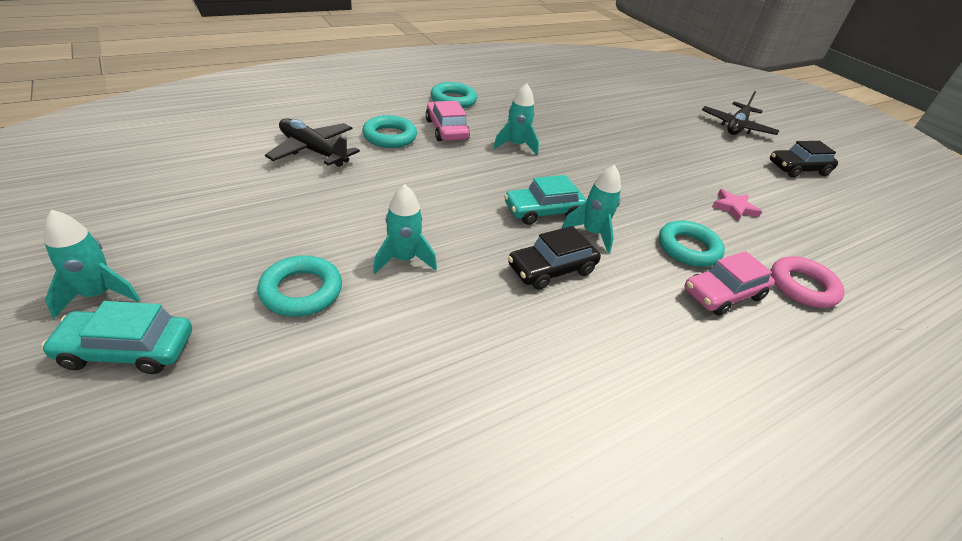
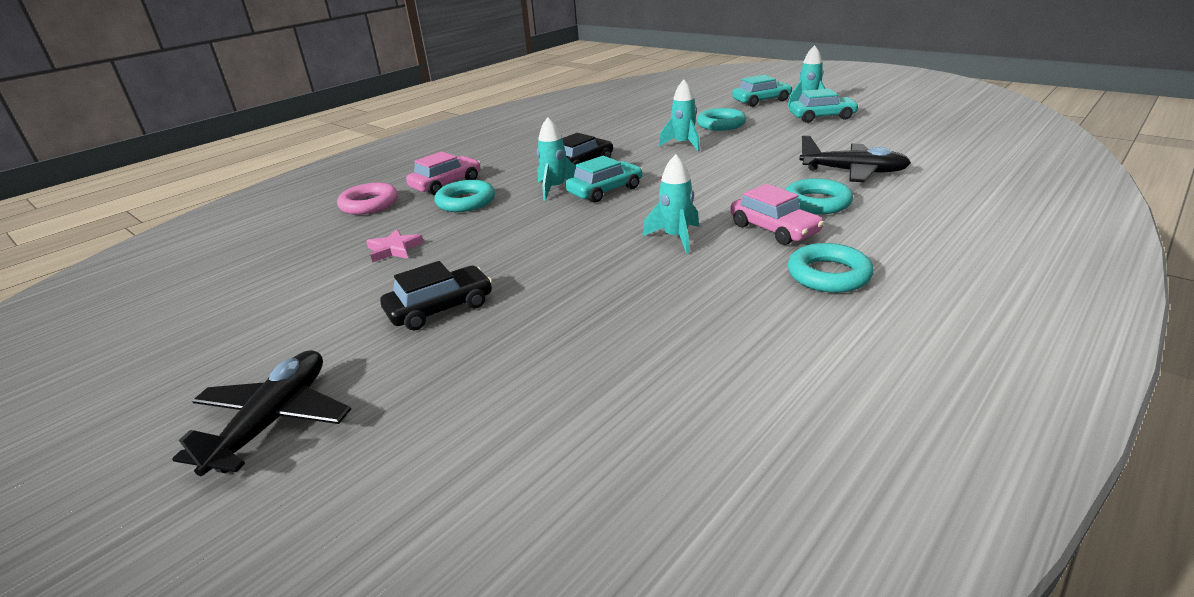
camera: 170 degrees right, 10 degrees down
black car [770,141,838,178] -> black car moved to [380,261,492,330]
none -> turquoise car [789,89,859,123]

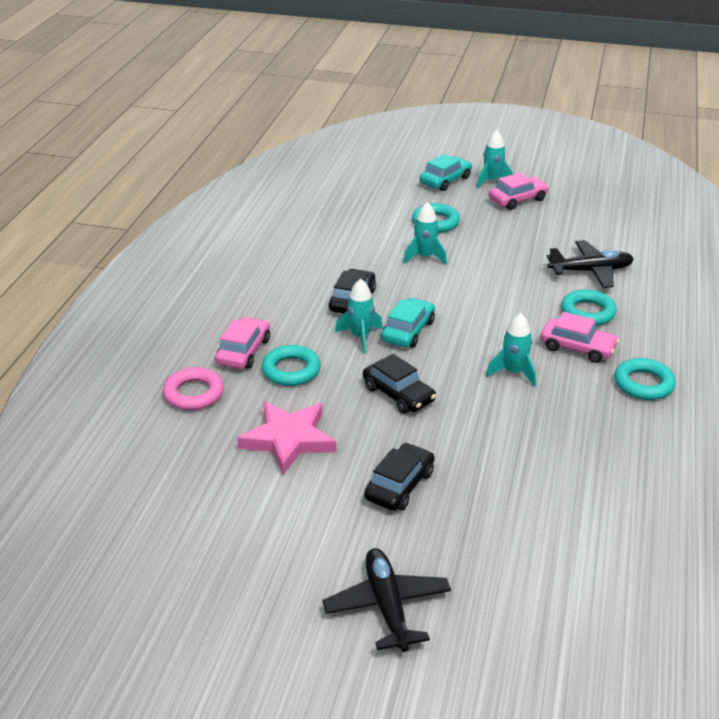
camera: 30 degrees left, 5 degrees up
pink star [366,229,424,263] -> pink star [237,401,337,475], size x1.87
turquoise car [789,89,859,123] -> pink car [489,173,549,210]
none -> black car [363,354,436,414]

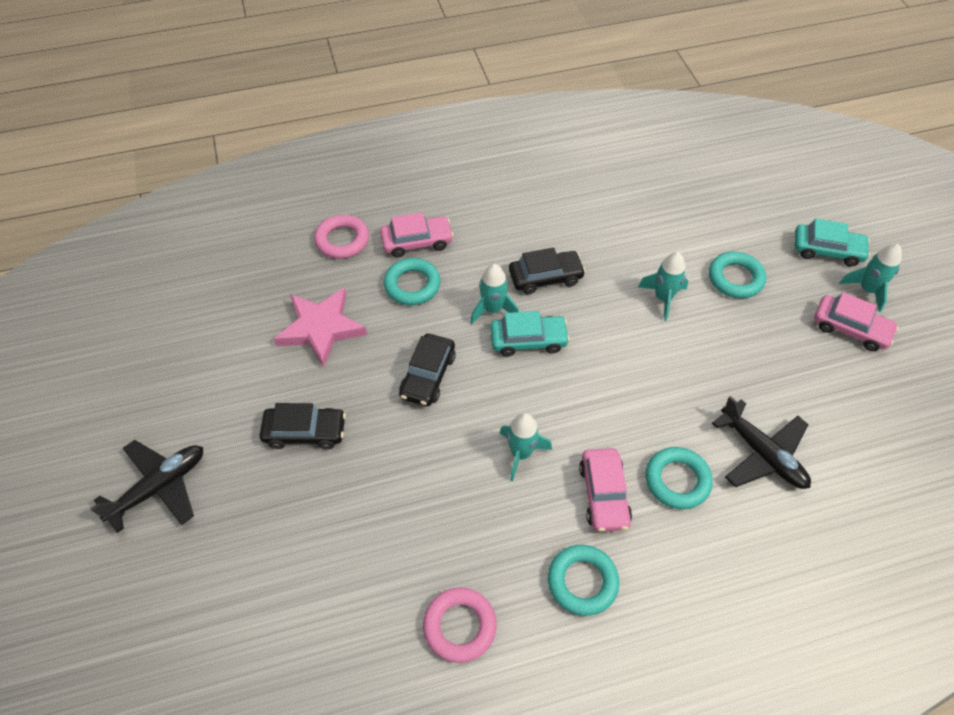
camera: 60 degrees right, 20 degrees up
none -> pink ring [423,587,497,663]

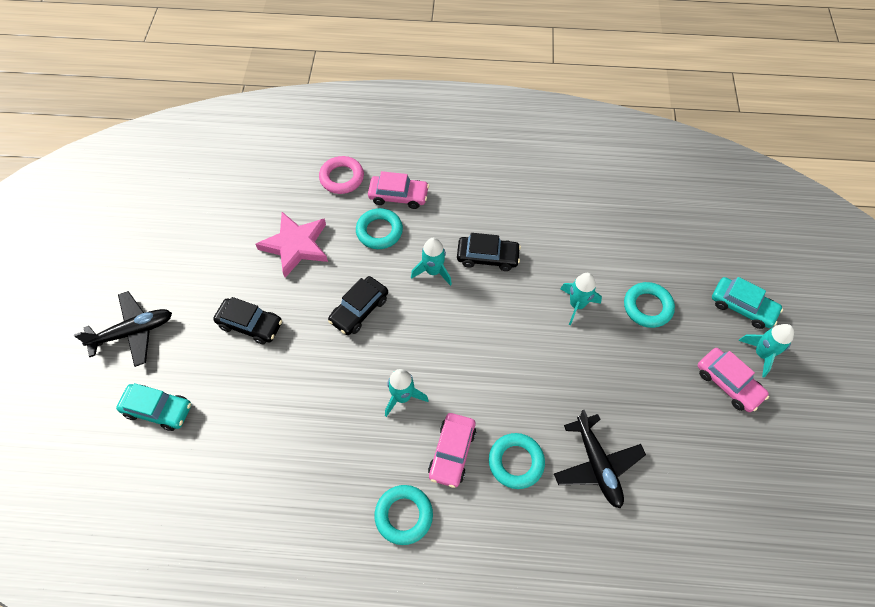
camera: 20 degrees right, 5 degrees up
pink ring [423,587,497,663] -> none
turquoise car [490,311,570,356] -> turquoise car moved to [116,383,191,431]

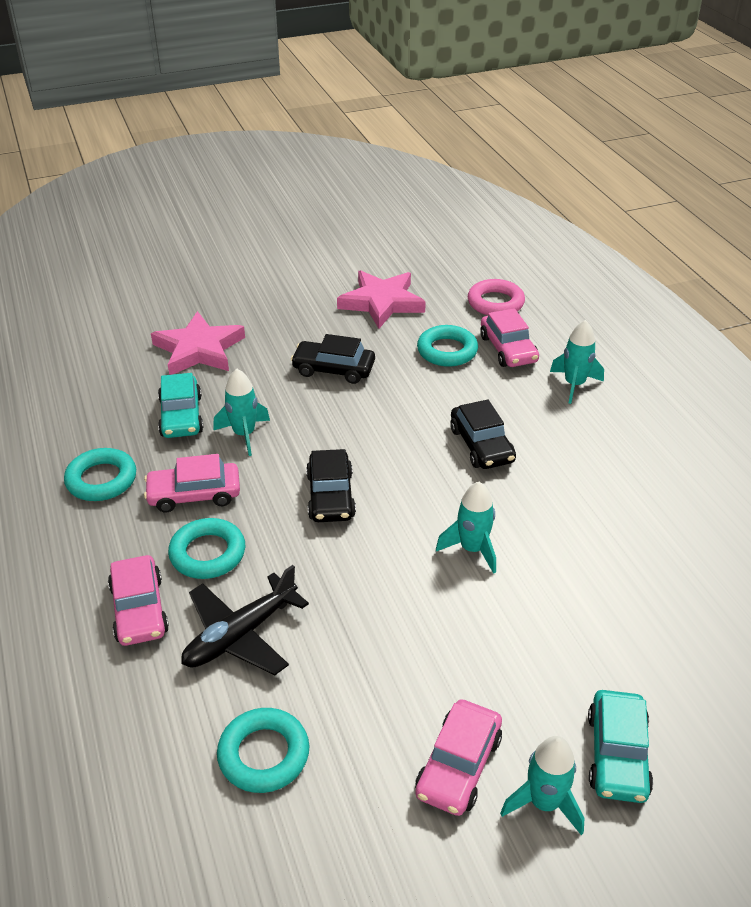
camera: 65 degrees right, 20 degrees down
black plane [74,291,172,367] -> none
turquoise car [116,383,191,431] -> turquoise car moved to [158,373,203,438]
black car [213,297,282,344] -> black car moved to [306,449,356,522]
turquoise rocket [411,238,452,286] -> turquoise rocket moved to [550,320,604,404]
turquoise ring [624,282,675,328] -> turquoise ring moved to [217,708,309,793]
none -> pink car [108,555,169,646]
none -> pink star [151,311,245,375]

